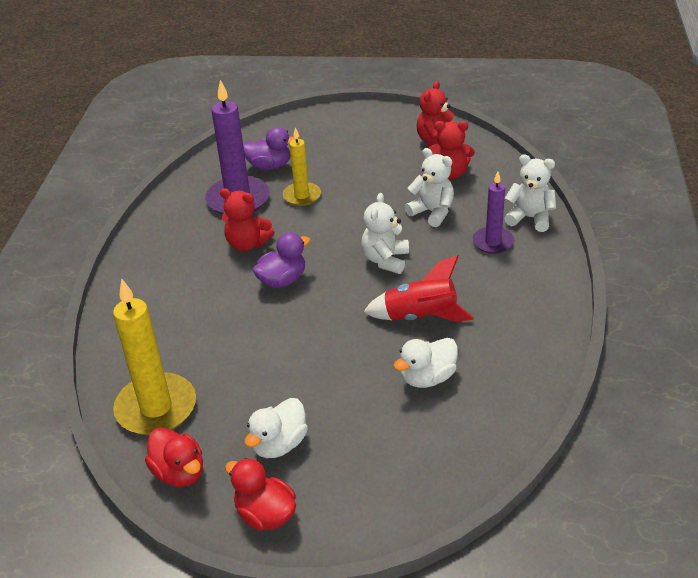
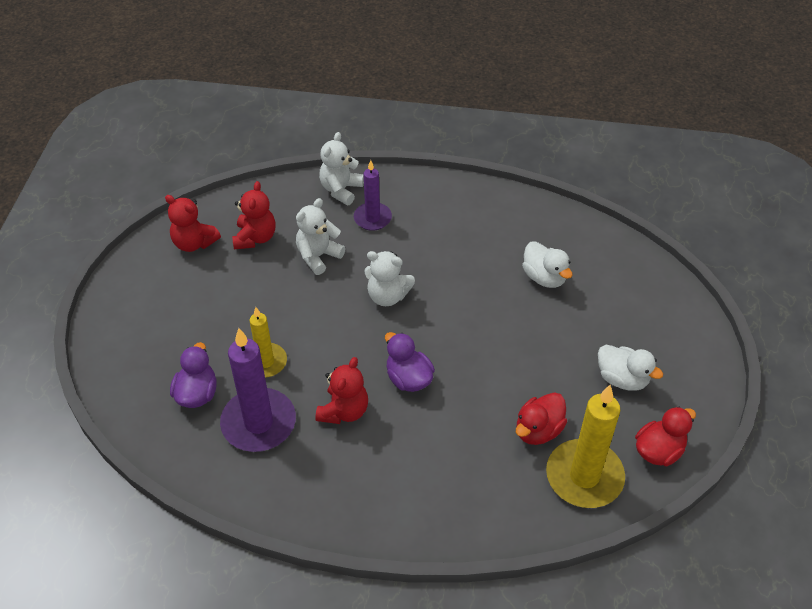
camera: 90 degrees left, 10 degrees up
red duck [225,458,296,531] -> red duck moved to [516,392,567,445]
red rocket [363,255,474,322] -> none

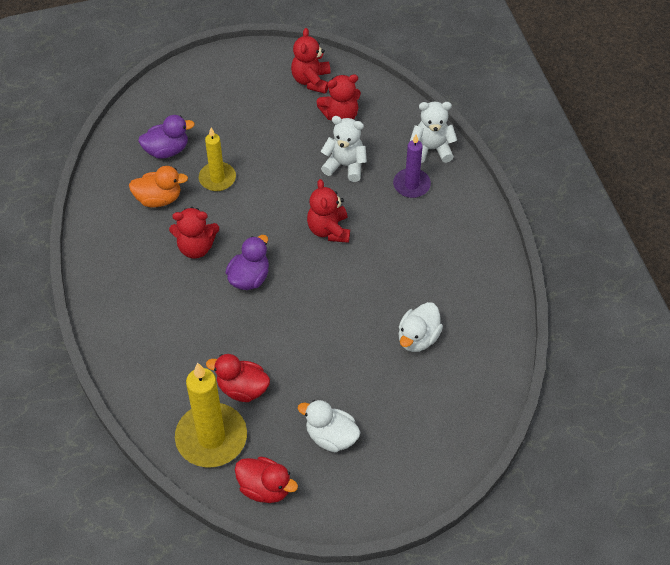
camera: 65 degrees right, 5 degrees up
purple candle [220,328,296,452] -> orange duck [129,166,188,207]
white teddy bear [364,251,415,306] -> red teddy bear [307,179,350,243]
white duck [598,345,663,391] -> white duck turned 105 degrees clockwise [298,400,360,452]

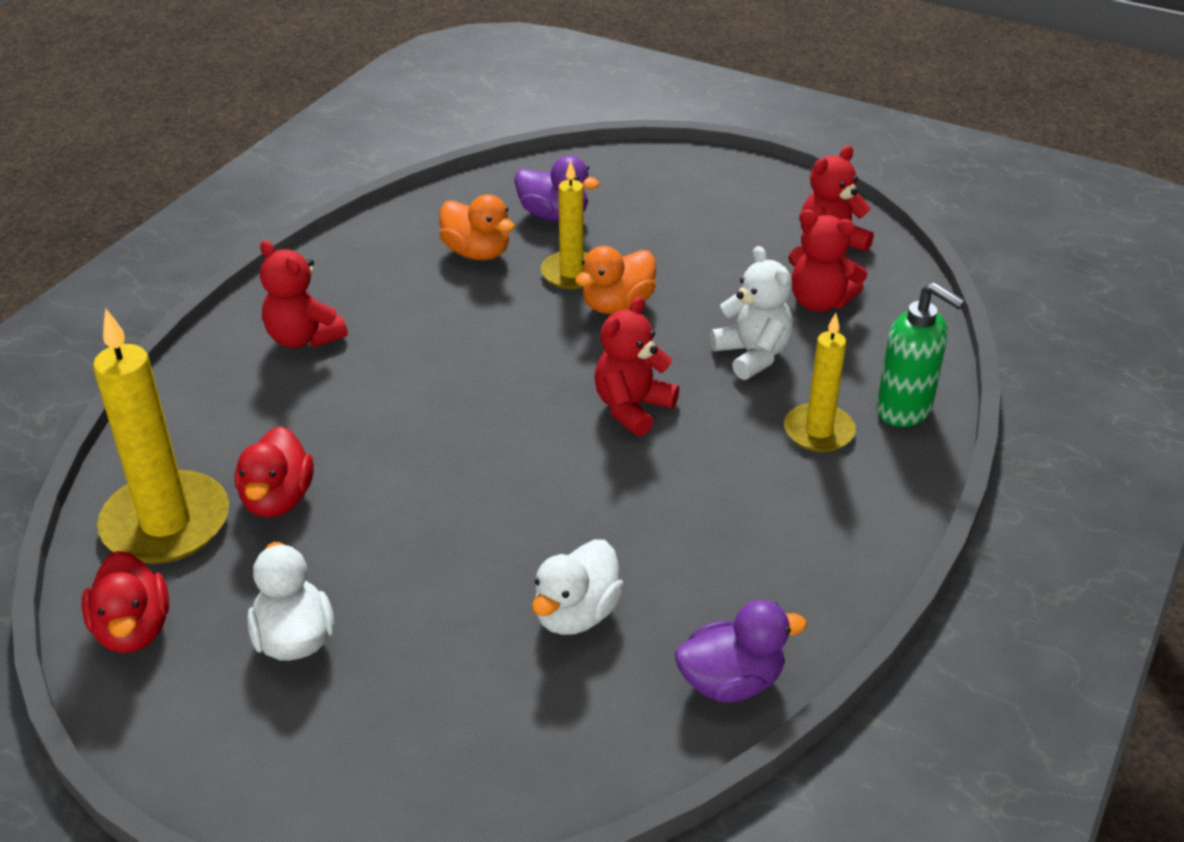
camera: 45 degrees right, 15 degrees down
red teddy bear [169,207,219,259] -> red teddy bear moved to [260,240,348,348]
red duck [206,354,270,402] -> red duck turned 150 degrees counterclockwise [235,426,314,518]
purple duck [226,235,269,290] -> purple duck moved to [675,600,807,702]
purple candle [393,135,431,198] -> yellow candle [784,313,856,452]
white duck [399,302,443,352] -> white duck turned 45 degrees counterclockwise [532,539,624,635]
white teddy bear [410,102,457,163] -> green soap dispenser [876,282,965,427]
none -> orange duck [575,246,656,314]

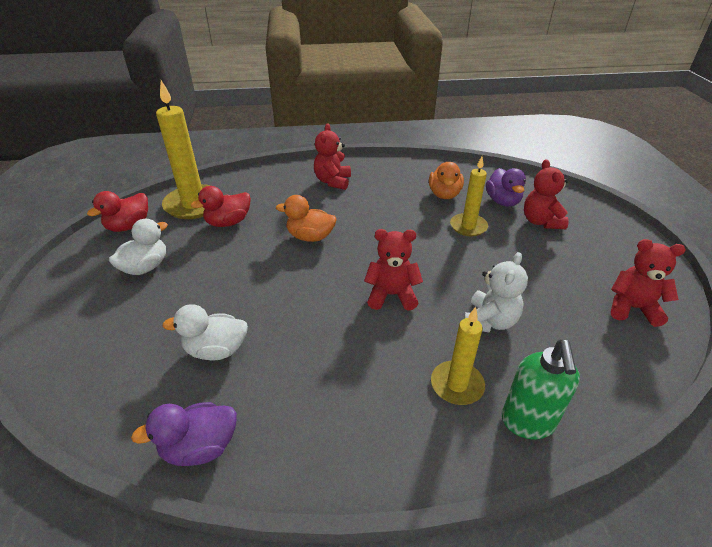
camera: 55 degrees right, 0 degrees up
orange duck [575,246,656,314] -> orange duck moved to [276,195,336,242]
purple duck [675,600,807,702] -> purple duck turned 120 degrees clockwise [131,402,237,466]
red teddy bear [788,209,867,312] -> red teddy bear moved to [524,159,569,229]

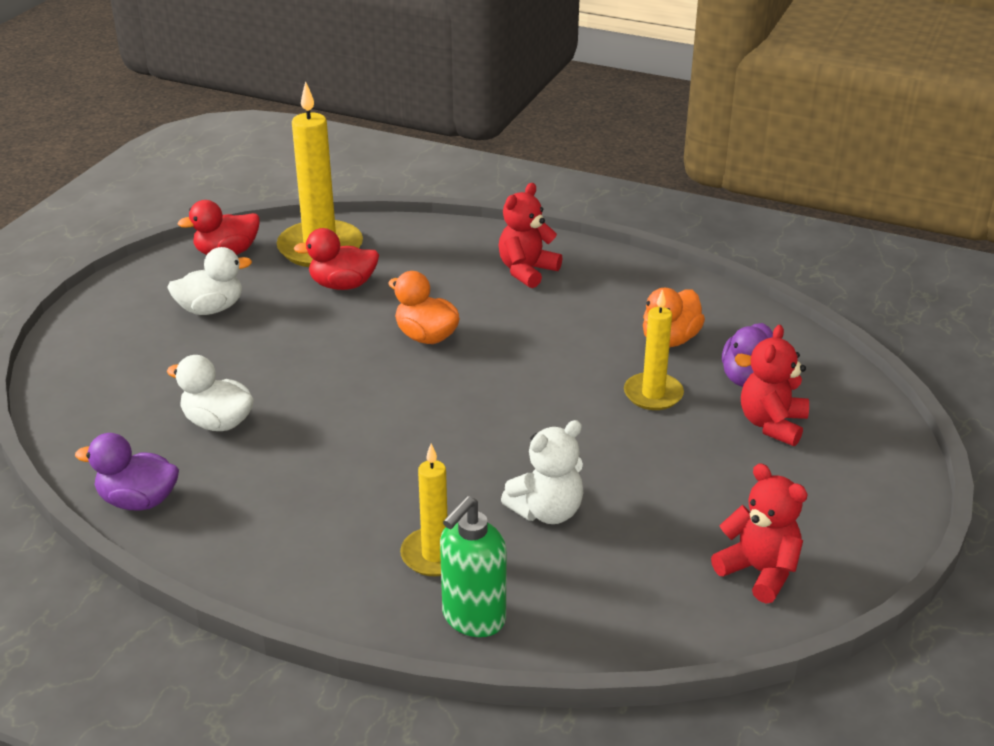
camera: 30 degrees right, 5 degrees down
red teddy bear [364,229,423,311] -> none

